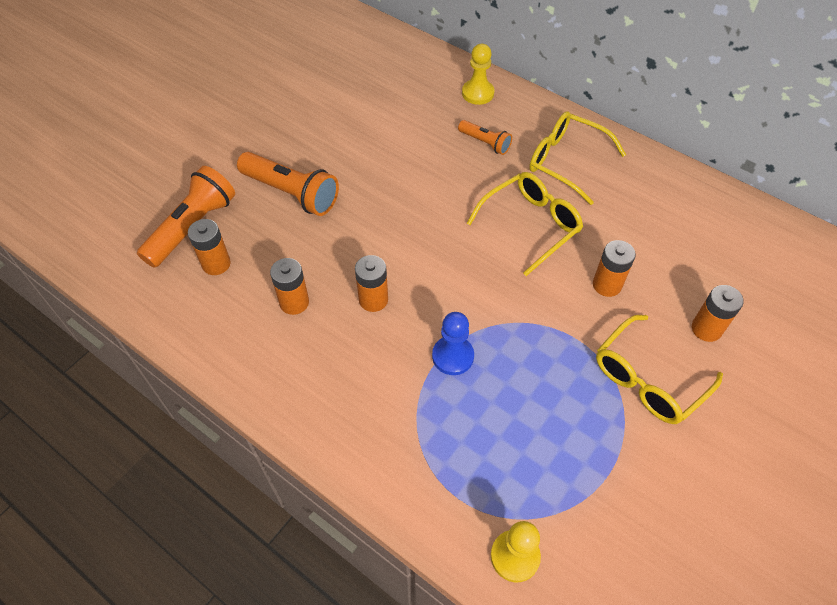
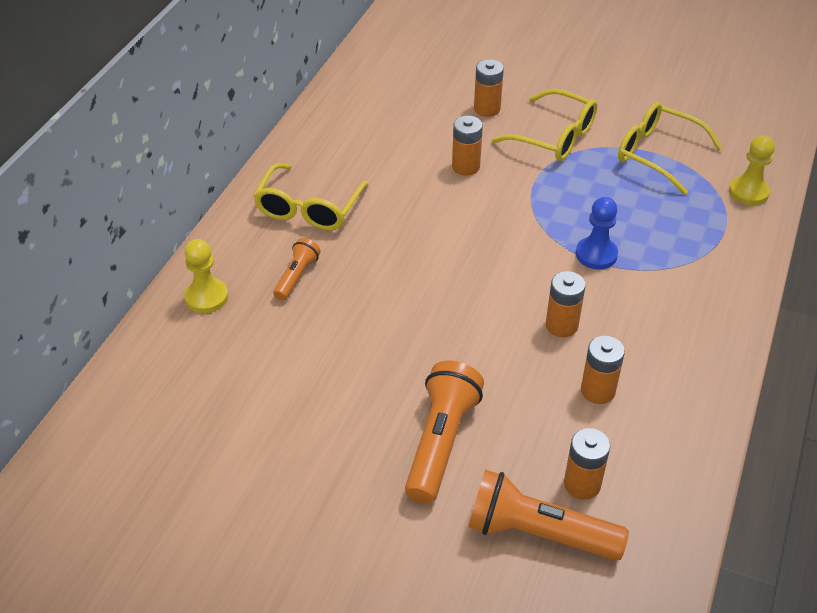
camera: 105 degrees left, 10 degrees down
yellow glasses [467,172,583,276] -> yellow glasses moved to [618,102,723,195]

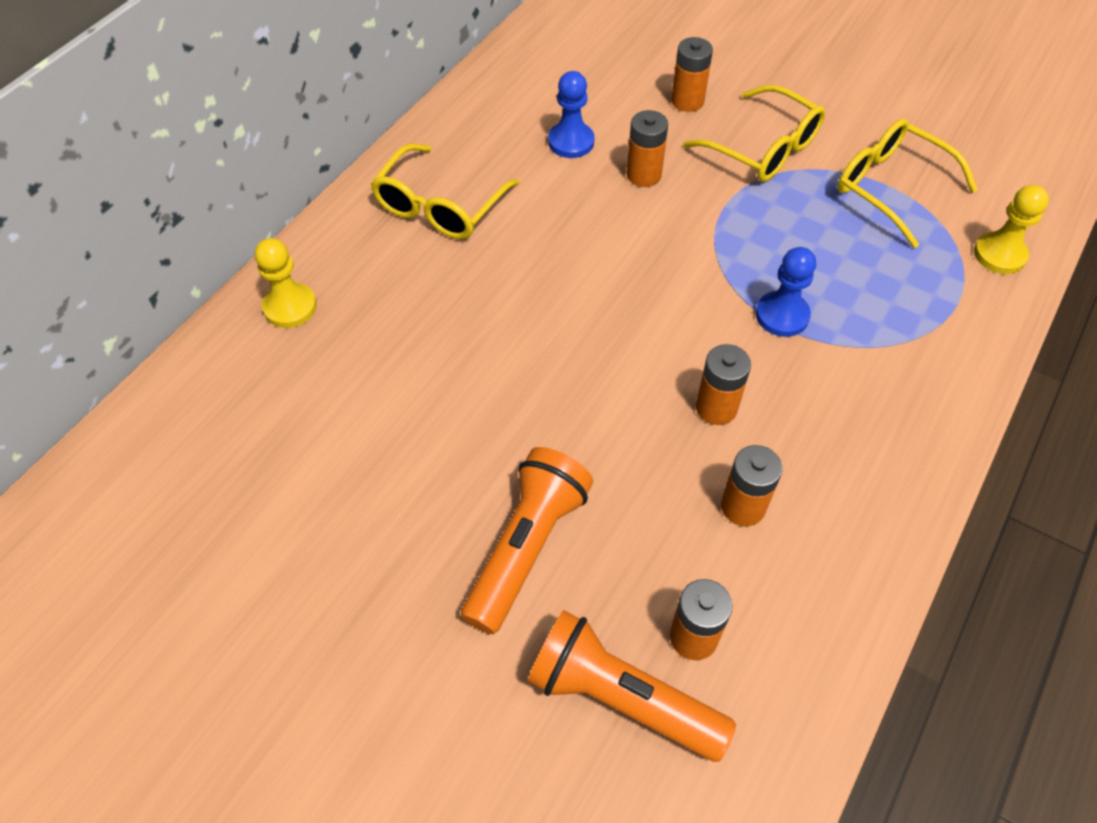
camera: 10 degrees right, 10 degrees up
orange flashlight [273,238,321,300] -> none
none -> blue pawn [548,71,595,158]

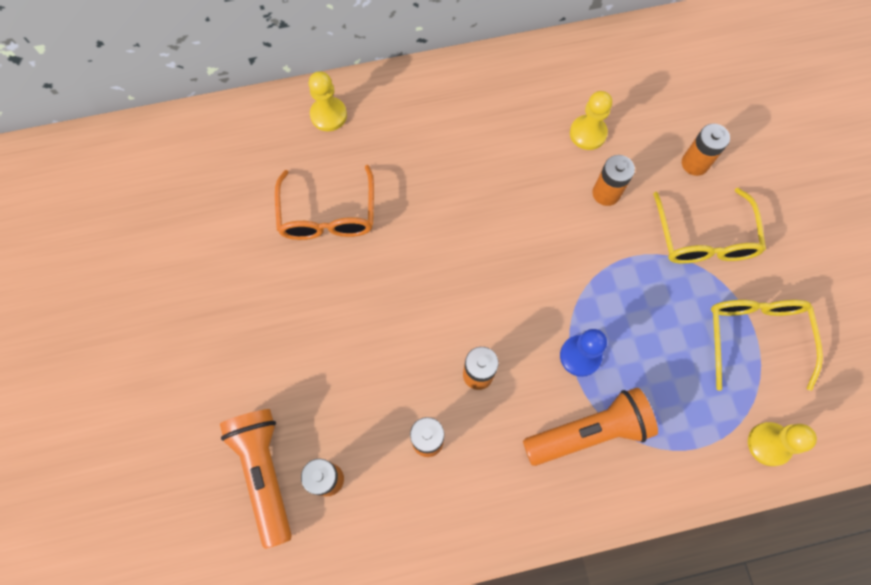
camera: 45 degrees right, 15 degrees up
yellow glasses [371,144,519,239] -> none
orange flashlight [461,447,593,634] -> orange flashlight moved to [523,388,658,466]
blue pawn [548,71,595,158] -> yellow pawn [570,91,612,150]
none -> orange glasses [275,165,374,240]

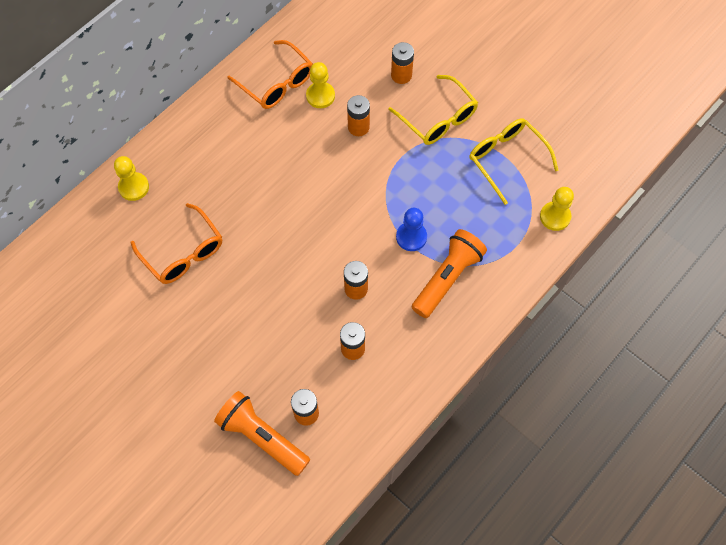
camera: 35 degrees left, 5 degrees down
none -> orange glasses [227,40,313,109]

